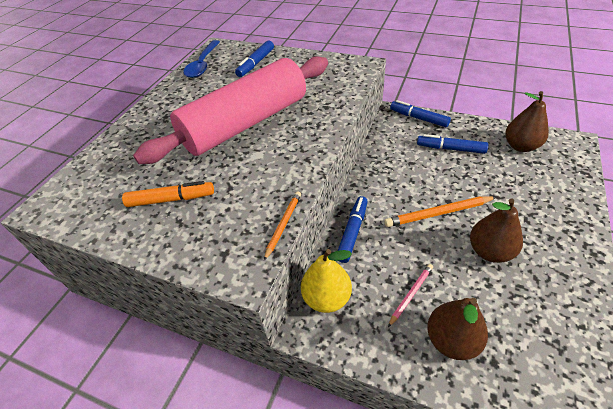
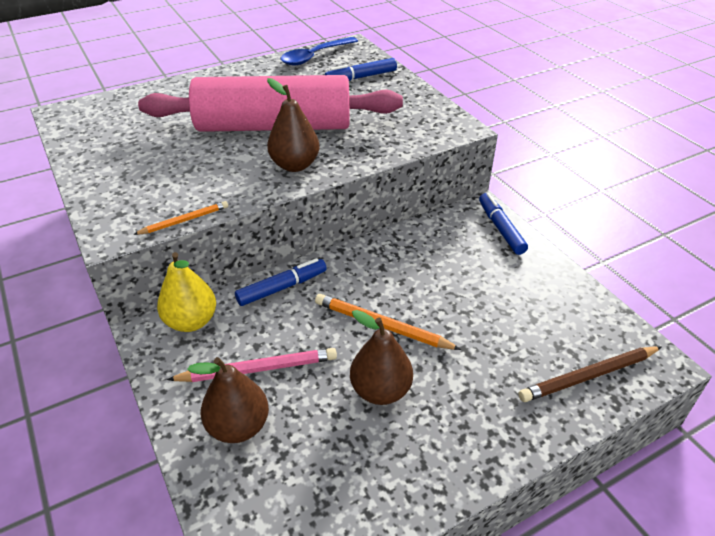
camera: 35 degrees right, 5 degrees down
orange marker [122,181,214,207] -> none
pink pencil [388,264,433,327] -> pink pencil [167,348,337,382], size x1.63
blue marker [417,134,488,154] -> none
brown pear [505,91,549,152] -> brown pear moved to [267,78,320,172]
none -> brown pencil [518,346,662,402]

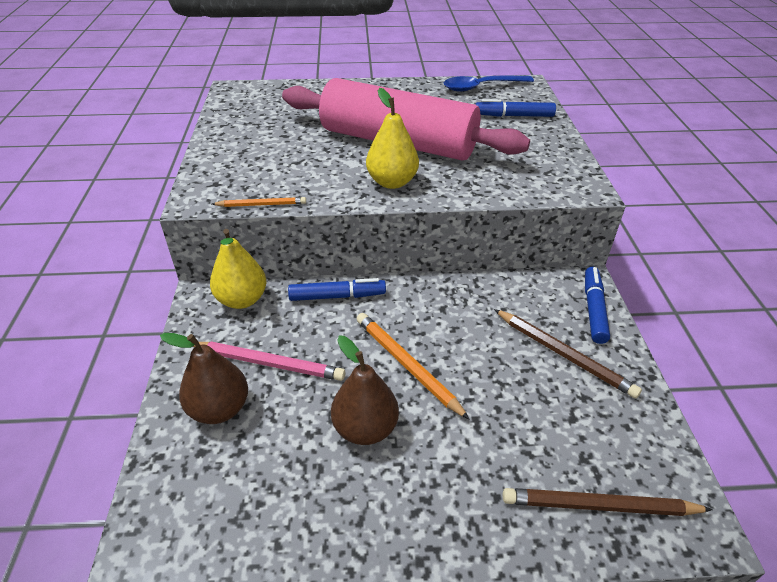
camera: 25 degrees right, 0 degrees up
brown pear [267,78,320,172] -> yellow pear [366,88,419,189]
none -> brown pencil [494,309,642,398]

